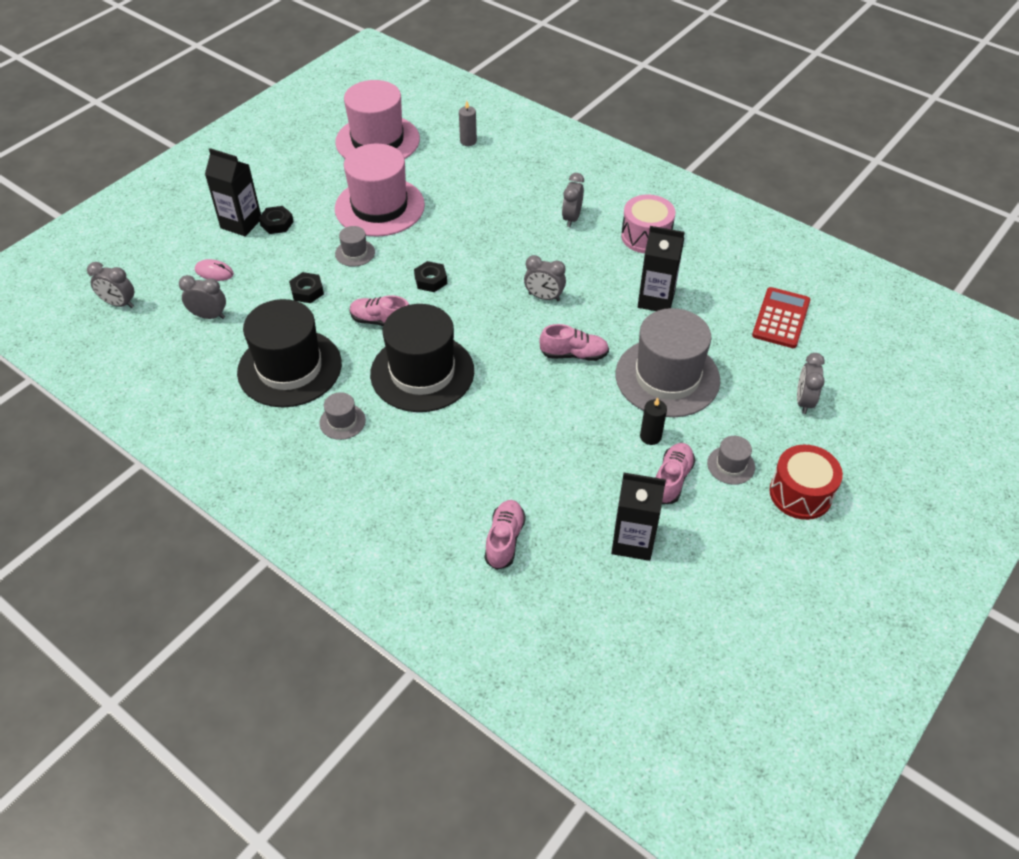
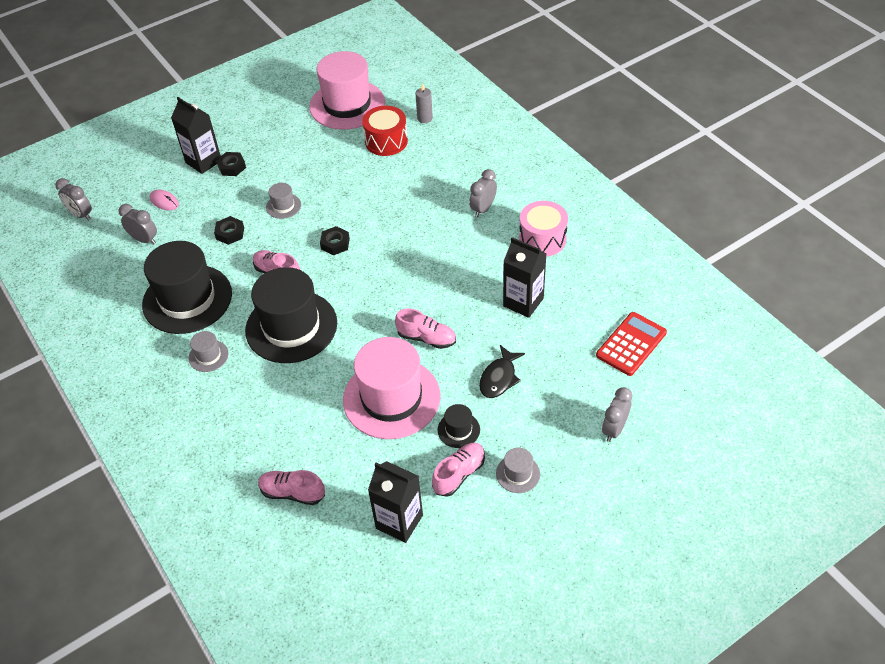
camera: 20 degrees right, 0 degrees up
pink hat [335,144,425,236] -> pink hat moved to [343,337,441,439]
pink shoe [485,500,526,570] -> pink shoe turned 105 degrees counterclockwise [258,470,325,505]
grey clock [524,255,566,301] -> none
grey hat [616,308,720,417] -> black fish [479,345,525,398]
black candle [640,397,667,445] -> black hat [438,404,480,448]
red drum [769,445,843,520] -> red drum moved to [362,106,408,156]

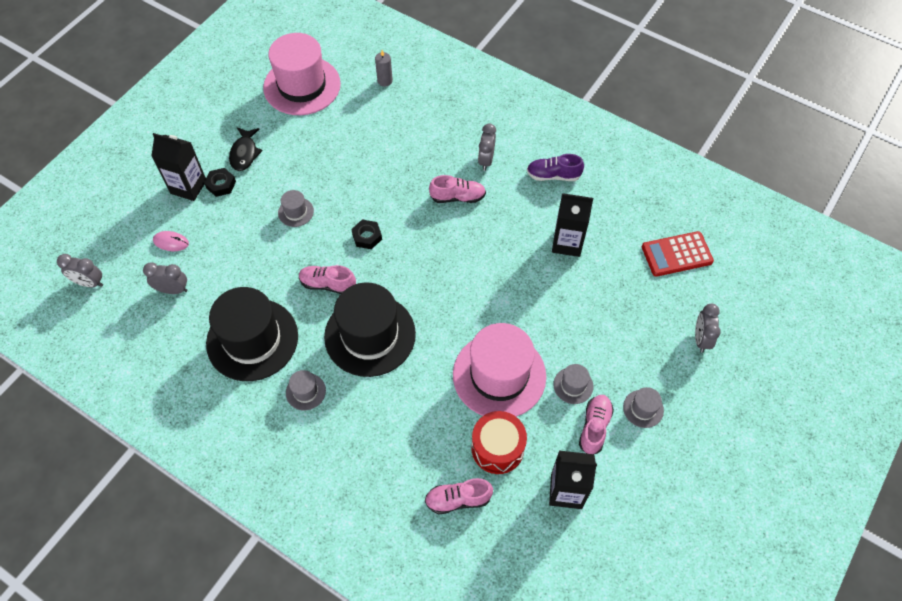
camera: 25 degrees left, 10 degrees up
black nut [214,216,244,245] -> none
red drum [362,106,408,156] -> red drum moved to [471,411,527,474]
pink shoe [395,309,456,349] -> pink shoe moved to [429,175,486,203]
black hat [438,404,480,448] -> grey hat [553,364,593,404]
black fish [479,345,525,398] -> black fish moved to [229,127,263,171]
pink drum [519,201,568,257] -> purple shoe [527,154,584,181]
red calculator [596,312,667,376] -> red calculator turned 120 degrees counterclockwise [642,231,714,277]

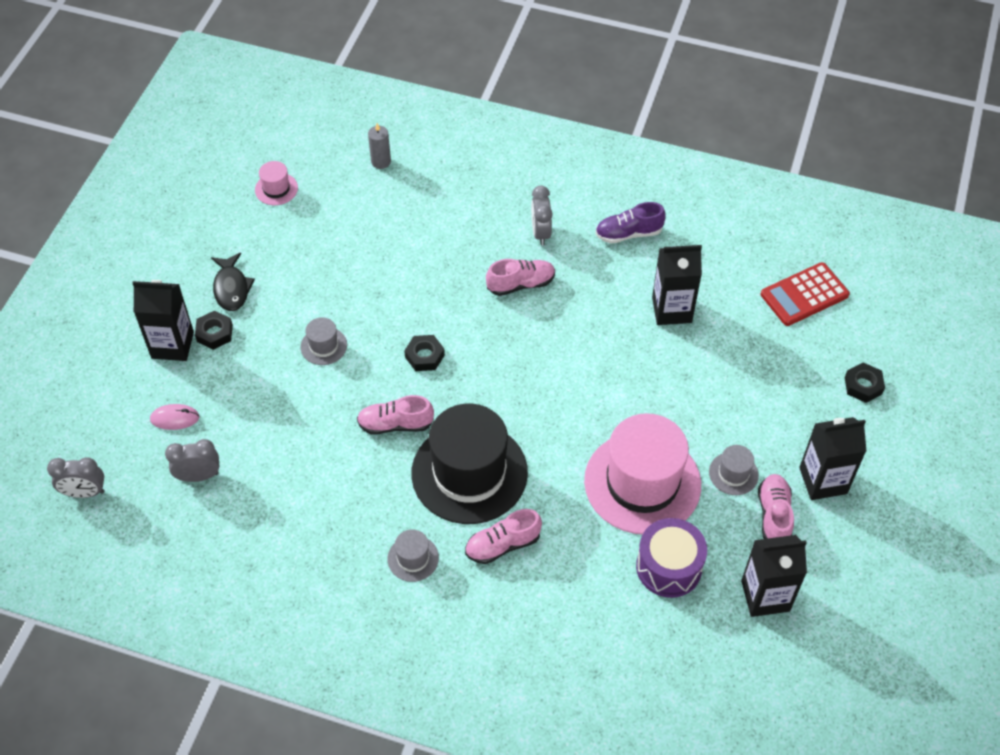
camera: 15 degrees left, 5 degrees down
black hat [206,287,298,381] -> none
pink hat [263,33,341,115] -> pink hat [255,161,298,205], size x0.43
pink shoe [425,478,493,514] -> pink shoe moved to [465,509,542,564]
red drum [471,411,527,474] -> purple drum [636,518,707,598]
grey hat [623,387,664,428] -> black carton [799,417,866,500]
grey clock [695,304,721,353] -> black nut [845,362,885,403]

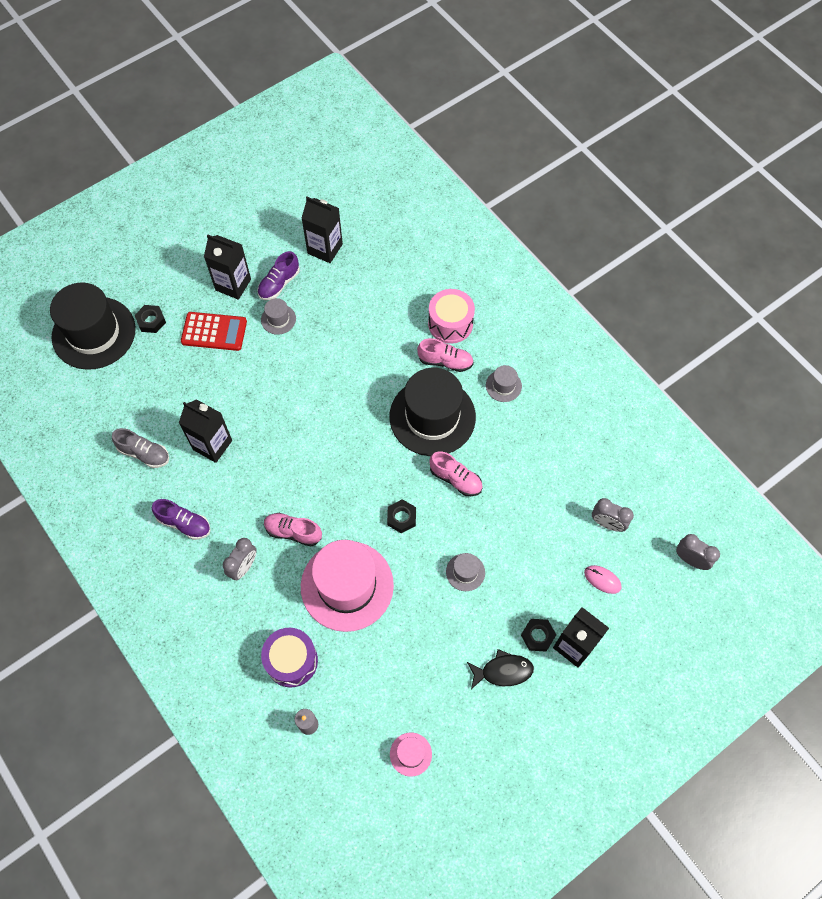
camera: 145 degrees left, 10 degrees up
black fish [211,253,255,311] -> black fish turned 60 degrees clockwise [467,649,534,689]
pink hat [584,413,701,535] -> pink hat moved to [301,540,394,632]
purple drum [636,518,707,598] -> purple drum moved to [261,628,318,687]
pink shoe [758,474,794,539] -> purple shoe [258,251,300,300]
red calculator [761,262,850,326] -> red calculator moved to [181,312,247,351]
none -> black hat [50,282,136,370]
none -> grey shoe [112,428,169,468]
none -> pink drum [428,289,475,344]

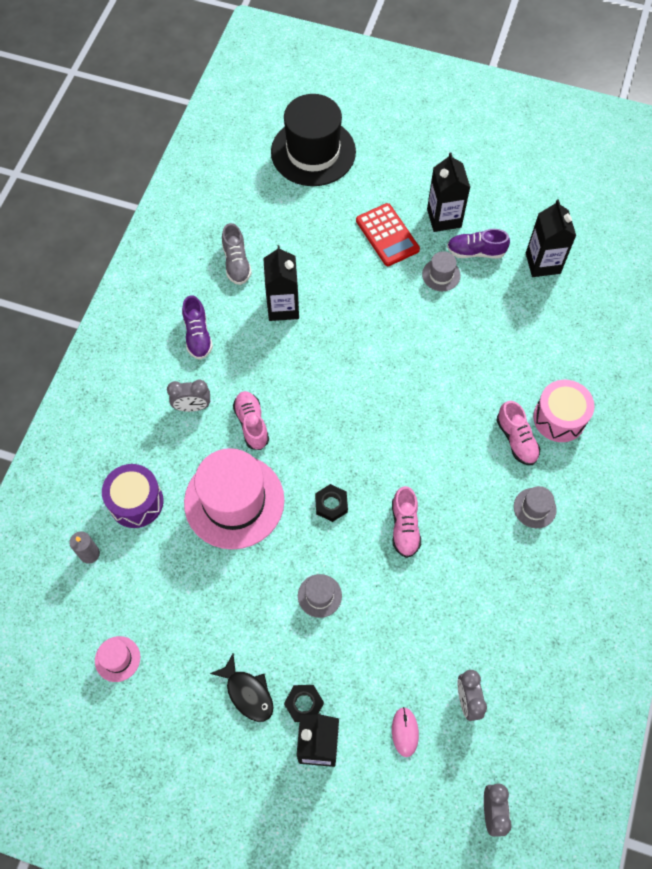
camera: 55 degrees right, 0 degrees up
black nut [135,305,166,333] -> none
black hat [390,368,476,456] -> none

